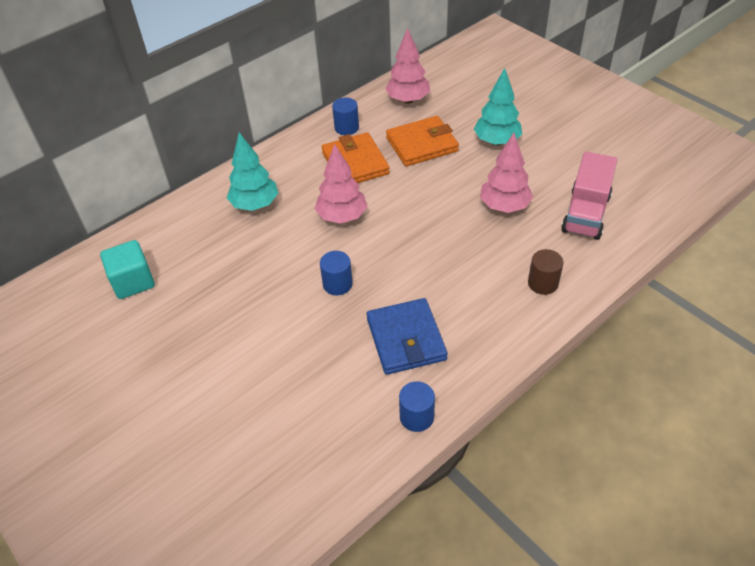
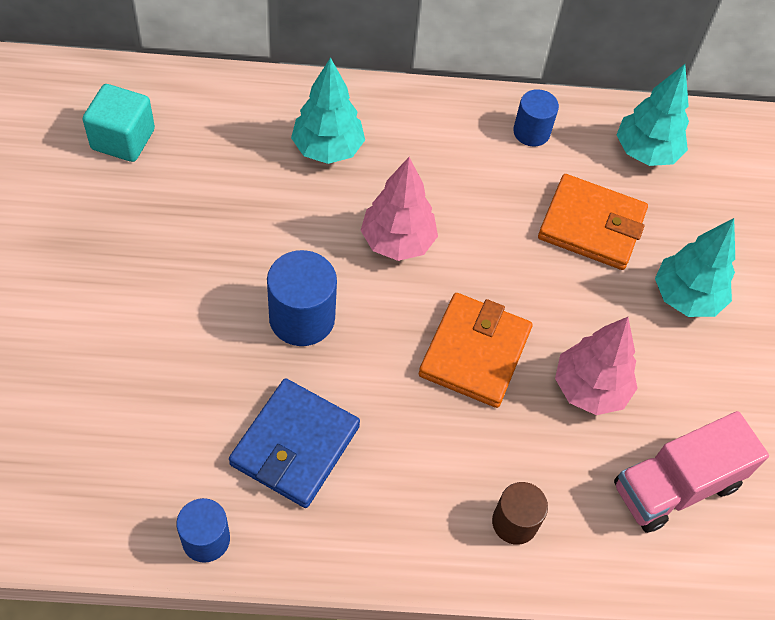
camera: 35 degrees right, 10 degrees up
blue cylinder [320,251,353,295] -> blue cylinder [267,250,337,346], size x1.55
orange wallet [322,132,390,183] -> orange wallet moved to [419,293,533,408]
pink tree [385,27,430,104] -> turquoise tree [617,64,689,166]

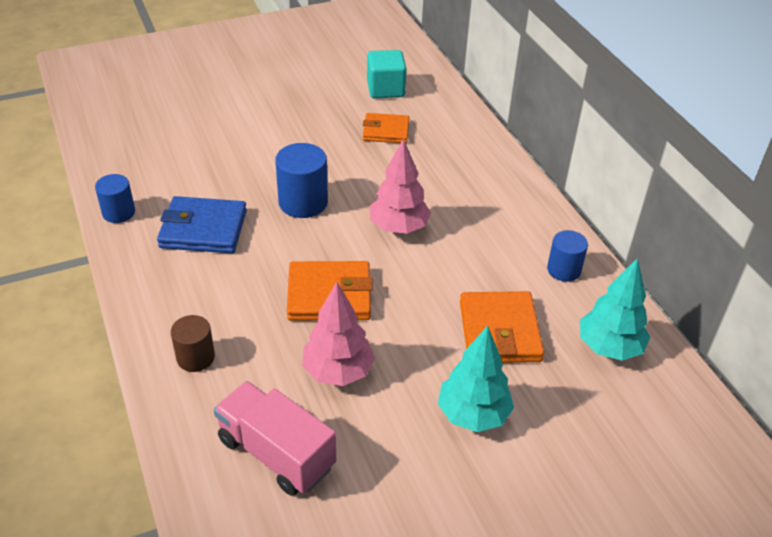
camera: 70 degrees right, 15 degrees down
turquoise tree [291,57,365,164] -> none
none -> orange wallet [363,113,409,143]

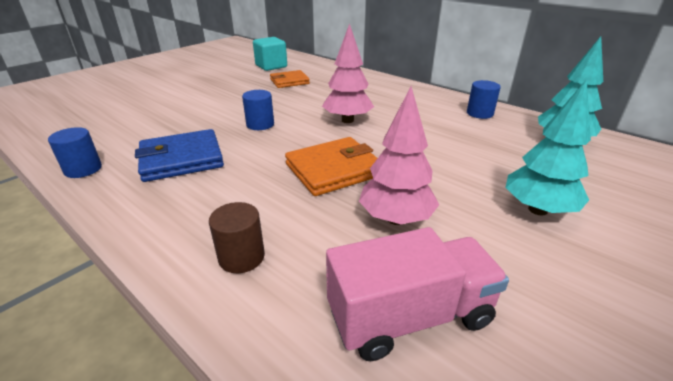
camera: 25 degrees left, 10 degrees down
pink truck [214,381,336,496] -> pink truck turned 150 degrees clockwise [326,227,509,361]
blue cylinder [275,143,328,218] -> blue cylinder [242,90,274,130], size x0.64
orange wallet [460,291,544,363] -> none

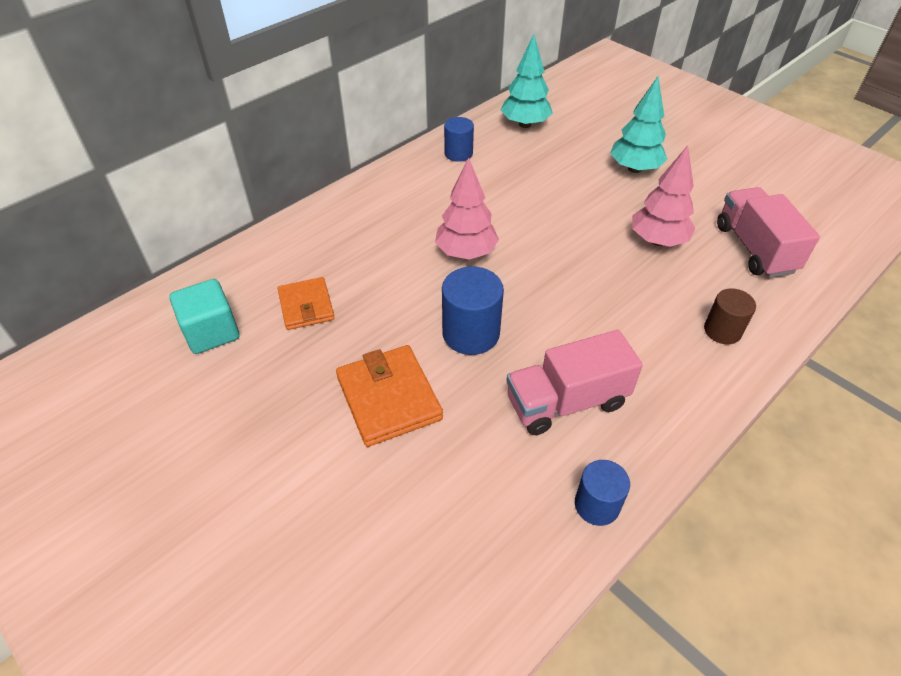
camera: 85 degrees left, 15 degrees up
blue wallet [135,129,224,182] -> pink truck [507,330,643,435]
blue cylinder [242,90,274,130] -> blue cylinder [442,267,504,355], size x1.55
orange wallet [285,137,377,196] -> orange wallet moved to [336,345,443,447]

